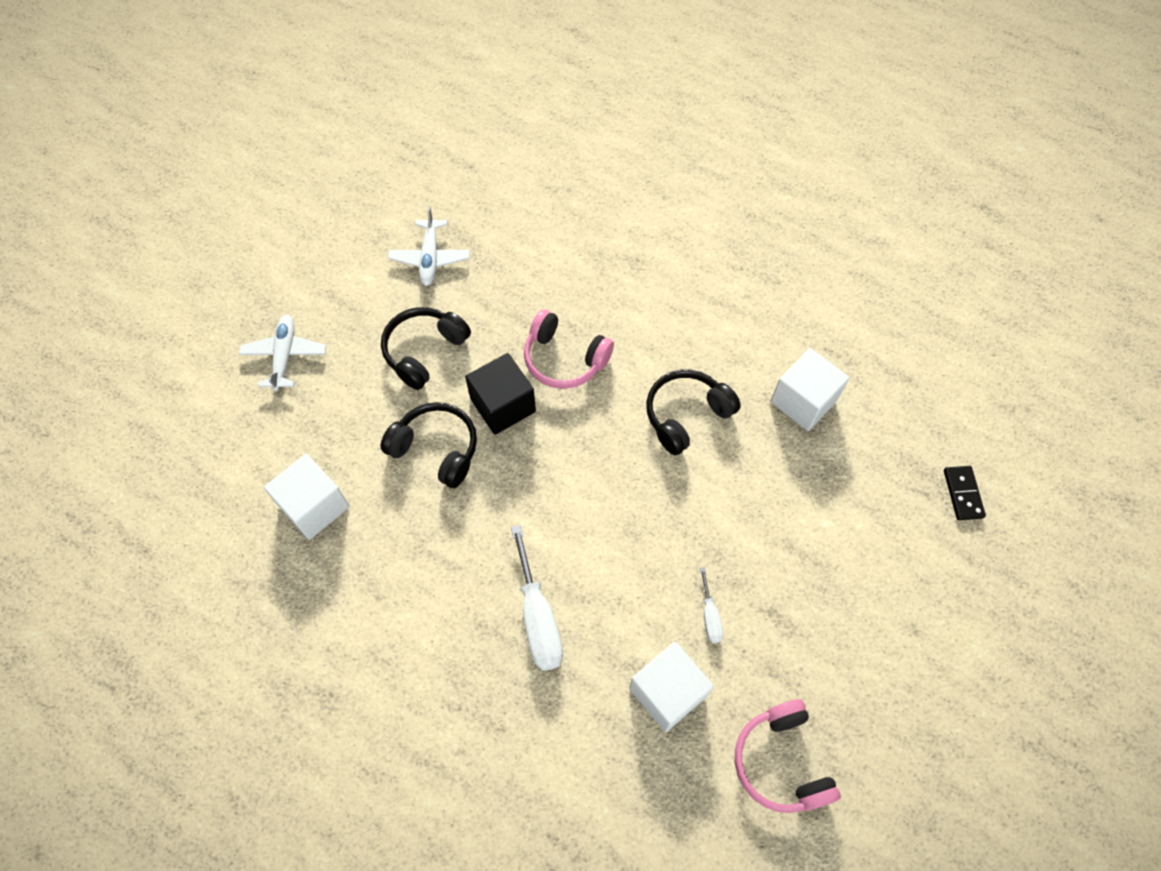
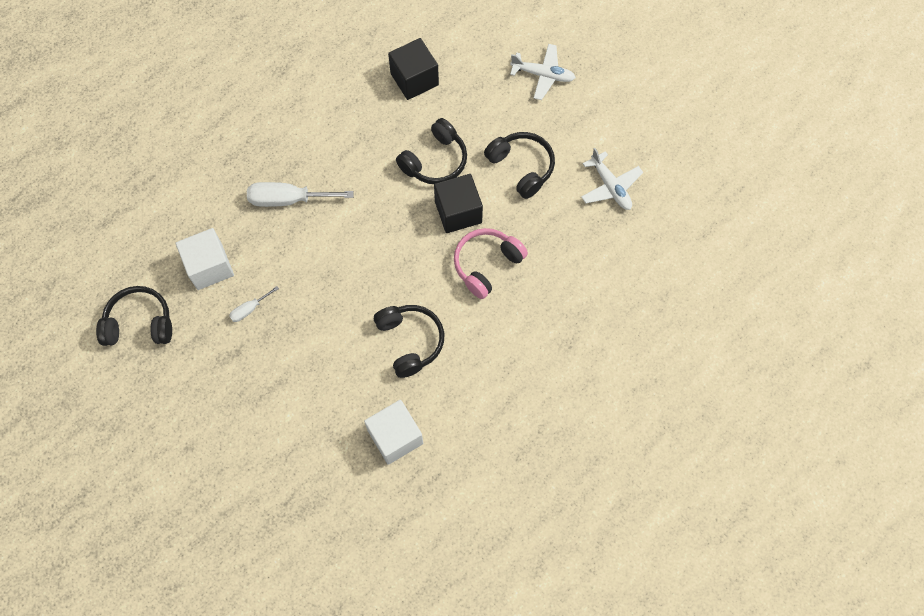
camera: 105 degrees right, 5 degrees up
white cube [264,454,350,540] -> black cube [388,38,439,100]
white plane [388,207,470,286] -> white plane turned 135 degrees counterclockwise [581,148,643,210]
white screwdriver [700,567,723,643] -> white screwdriver turned 45 degrees counterclockwise [229,286,279,322]
pink headphones [735,699,840,813] -> black headphones [96,286,172,346]
black domino [944,466,986,520] -> none

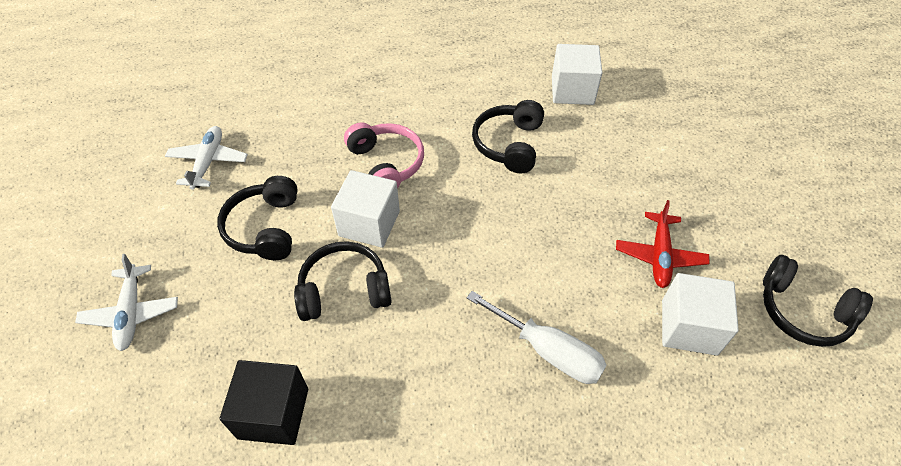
camera: 145 degrees left, 15 degrees down
white screwdriver [229,286,279,322] -> red plane [616,200,710,288]
black cube [434,174,483,233] -> white cube [331,170,400,248]
pink headphones [454,228,528,299] -> pink headphones turned 105 degrees counterclockwise [344,122,424,188]
white plane [510,44,576,100] -> white plane turned 150 degrees counterclockwise [75,254,178,351]

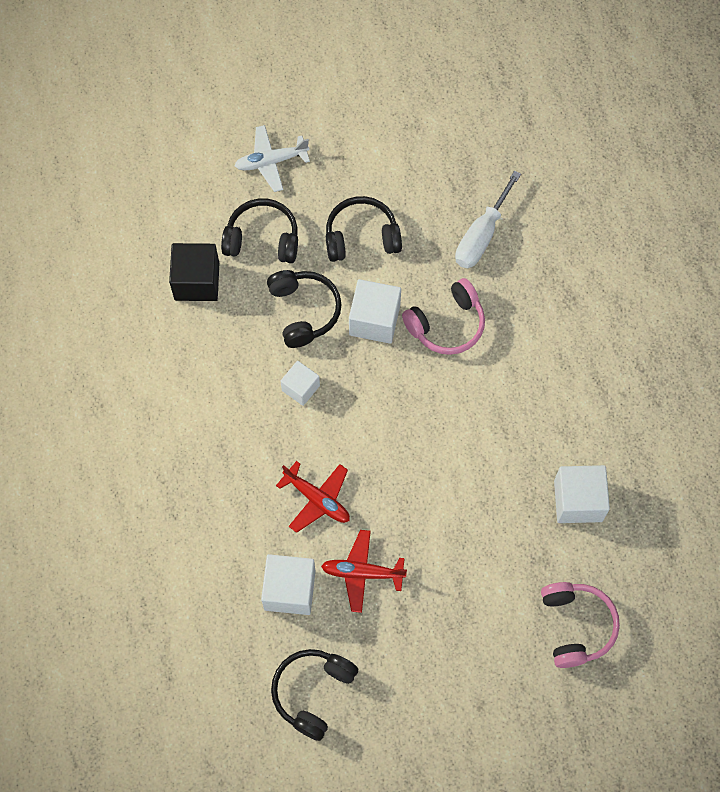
camera: 85 degrees right, 15 degrees up
white plane [165,126,248,190] -> none
white screwdriver [467,291,607,384] -> white screwdriver moved to [455,171,521,268]
black headphones [472,100,544,173] -> black headphones moved to [221,198,298,263]
none -> red plane [276,461,350,533]
none -> white cube [280,361,320,406]
none -> pink headphones [541,582,620,668]

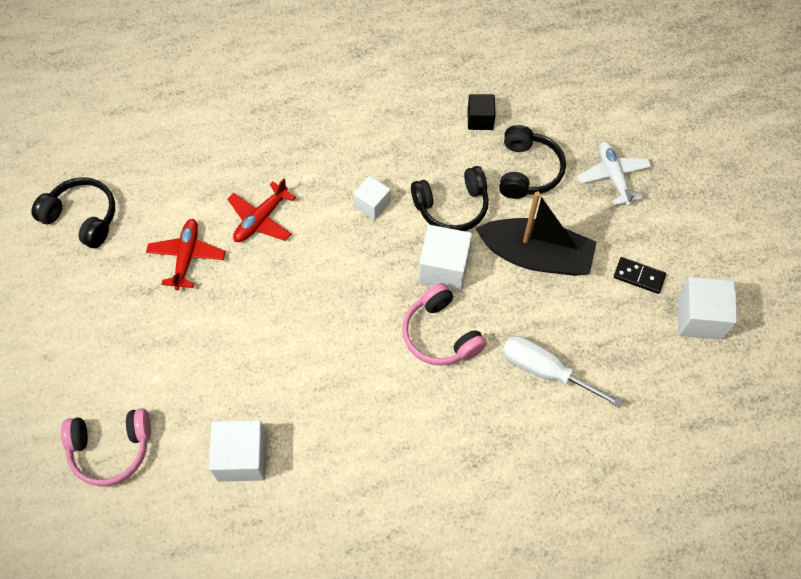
camera: 90 degrees right, 5 degrees down
black cube [169,243,219,301] -> black cube [467,94,496,130], size x0.63
white cube [261,554,316,615] -> white cube moved to [677,277,738,340]
black headphones [326,196,402,262] -> black boat [476,191,597,276]
none -> black domino [614,257,666,294]

